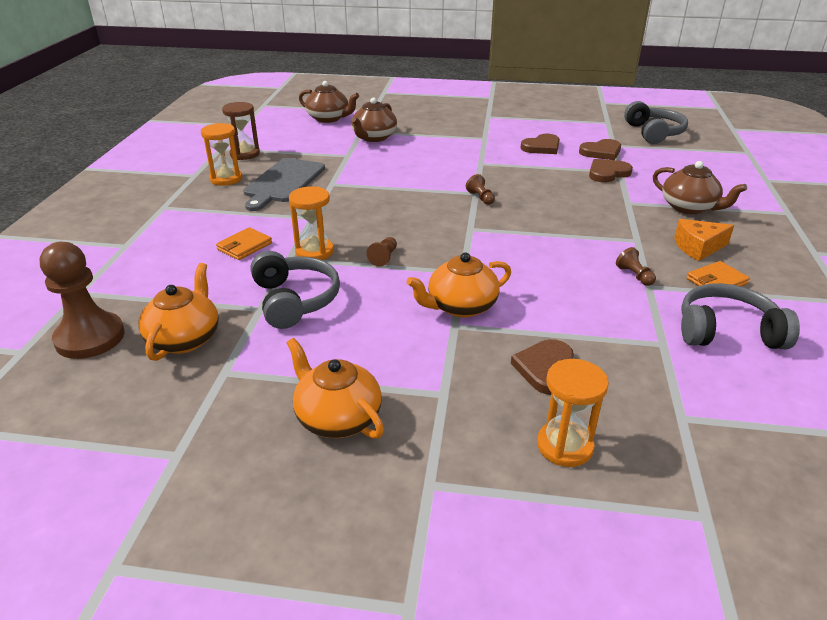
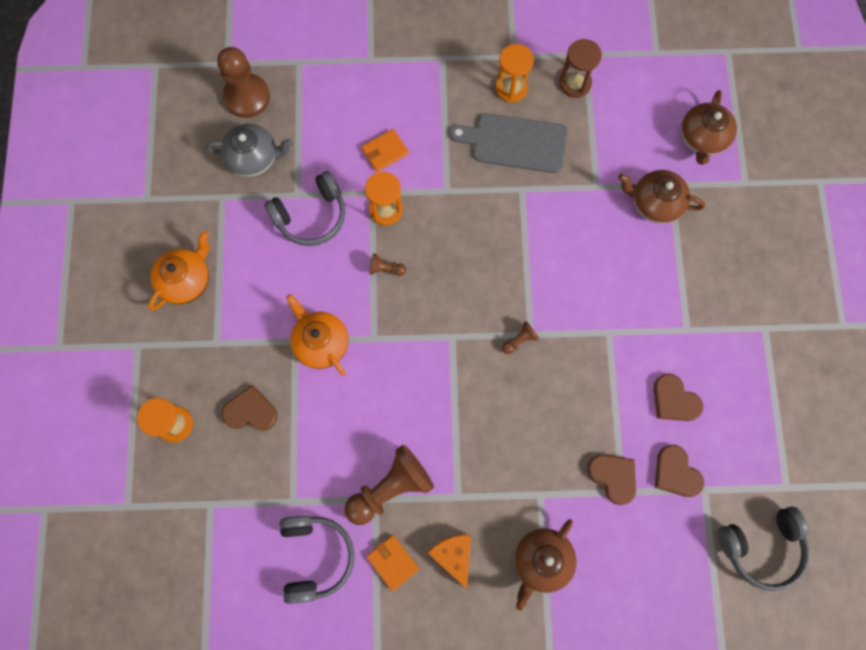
camera: 80 degrees right, 40 degrees up
orange teapot [138,263,219,361] -> grey teapot [206,124,293,177]
orange wallet [216,227,272,260] -> orange wallet turned 60 degrees counterclockwise [361,129,409,172]
brown pawn [616,247,656,286] -> brown pawn [344,445,434,525], size x2.29

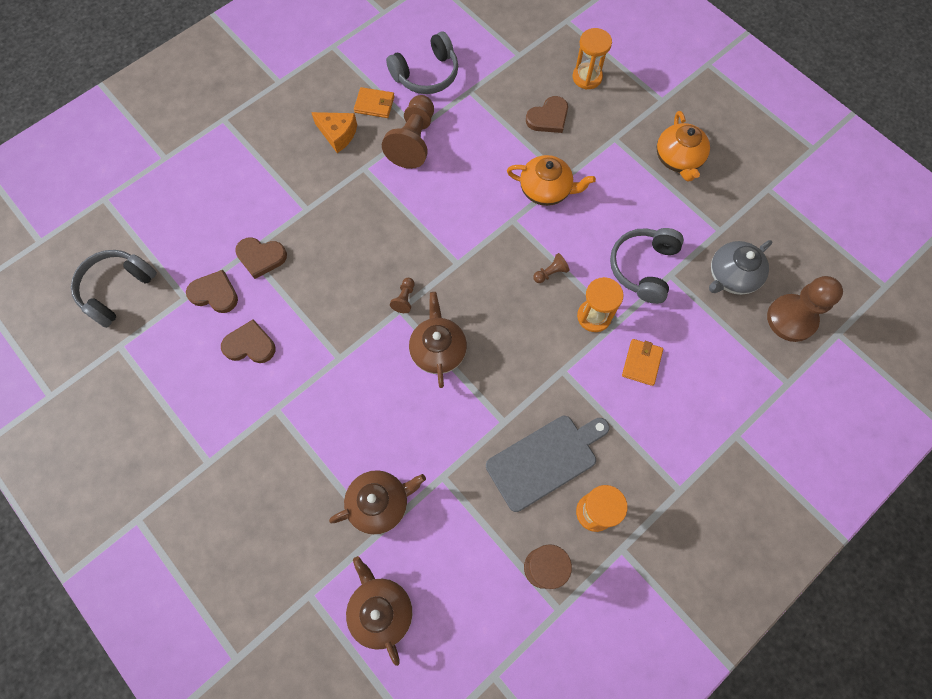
camera: 140 degrees right, 5 degrees down
grey headphones [280,516,355,604] -> grey headphones turned 75 degrees counterclockwise [386,32,458,94]
brown teapot [514,519,576,611] -> brown teapot moved to [409,292,467,388]

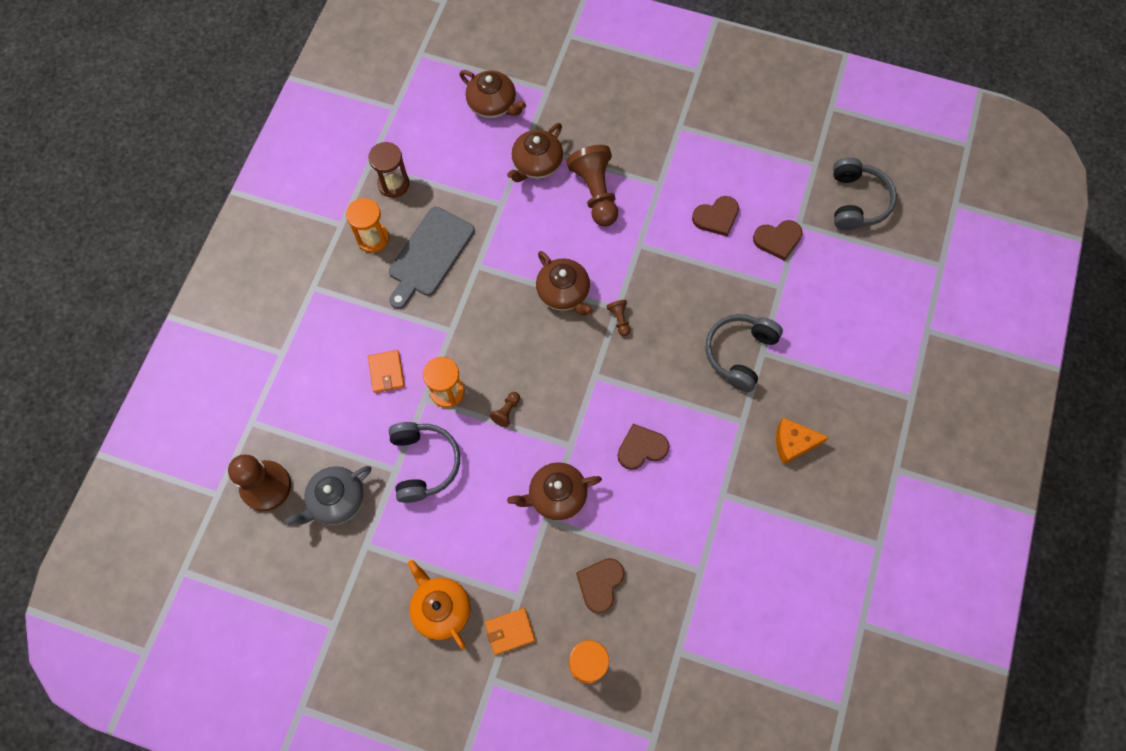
camera: 150 degrees right, 0 degrees up
brown heart [235,237,287,279] -> brown heart moved to [617,424,669,470]
orange wallet [354,87,395,118] -> orange wallet moved to [485,608,535,655]
brown pawn [382,95,434,169] -> brown pawn moved to [566,145,618,227]
grey headphones [386,32,458,94] -> grey headphones moved to [705,314,783,392]
orange teapot [507,155,596,206] -> brown teapot [507,462,602,521]
grey teapot [709,240,772,295] -> grey teapot turned 150 degrees counterclockwise [285,466,371,525]

